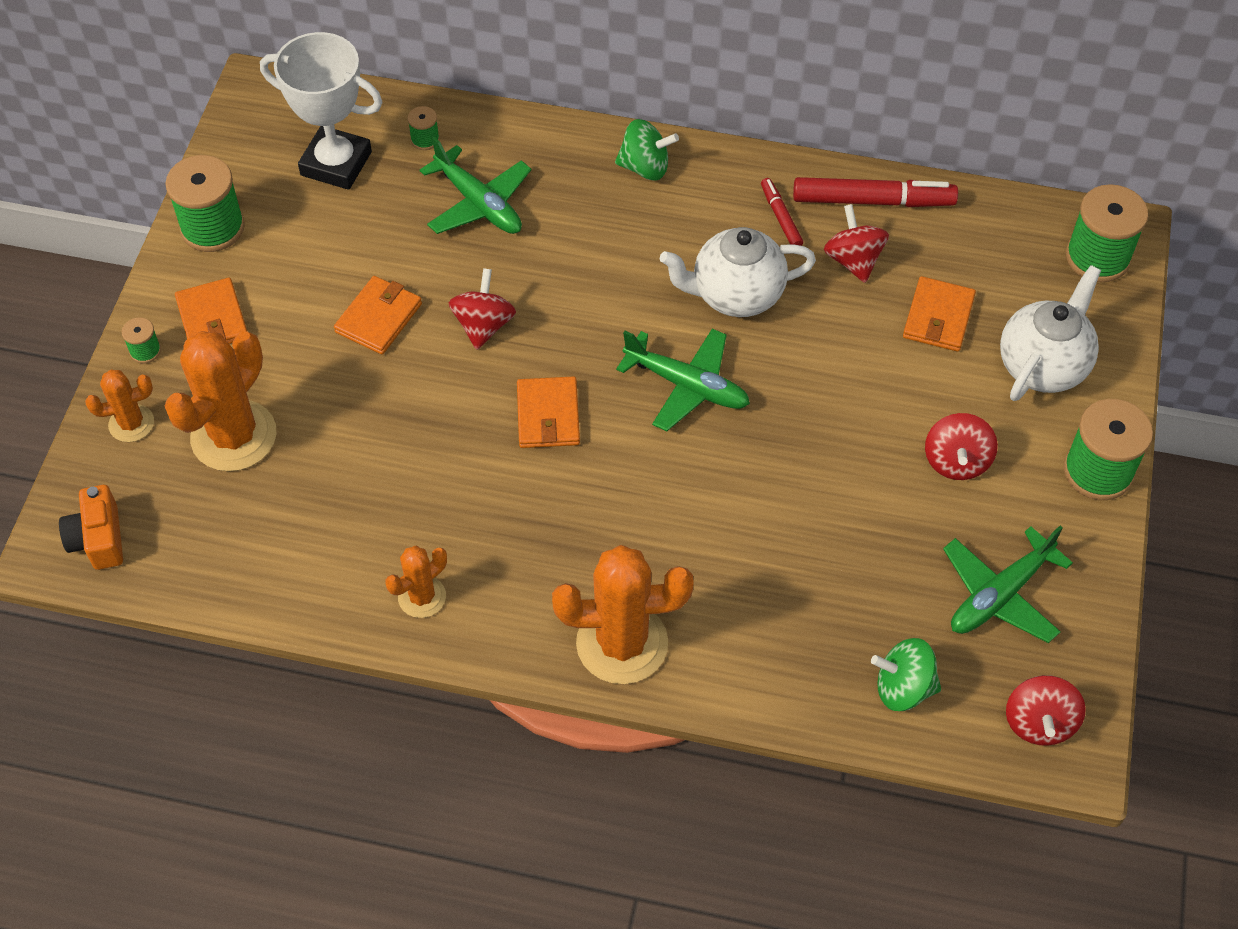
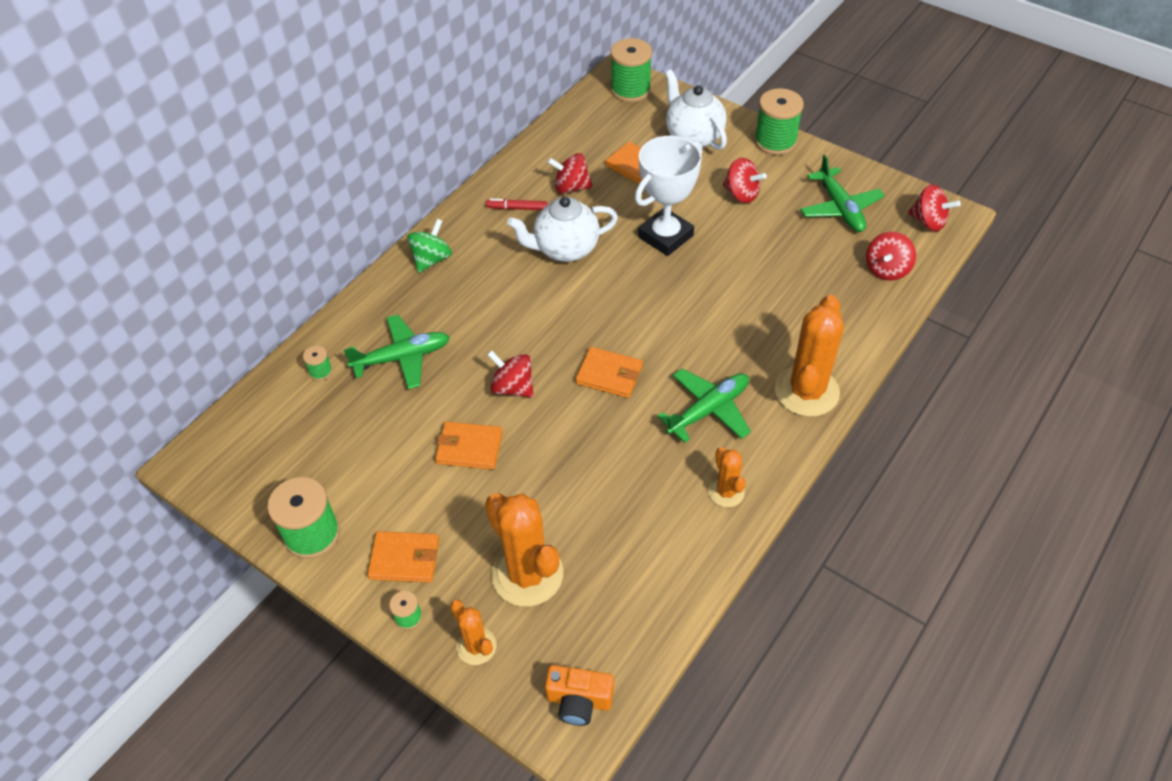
camera: 65 degrees left, 5 degrees down
orange cactus [85,370,154,442] -> orange cactus turned 45 degrees counterclockwise [450,600,496,665]
white trophy [260,32,383,190] -> white trophy moved to [635,136,702,256]
orange wallet [334,276,422,354] -> orange wallet turned 45 degrees counterclockwise [435,422,503,470]
green plane [616,329,750,431] -> green plane moved to [657,369,751,443]
white teapot [660,227,816,317] -> white teapot turned 60 degrees clockwise [507,197,618,262]
red marker [793,177,958,207] -> none
green spinning top [871,638,941,711] -> red spinning top [866,232,916,280]

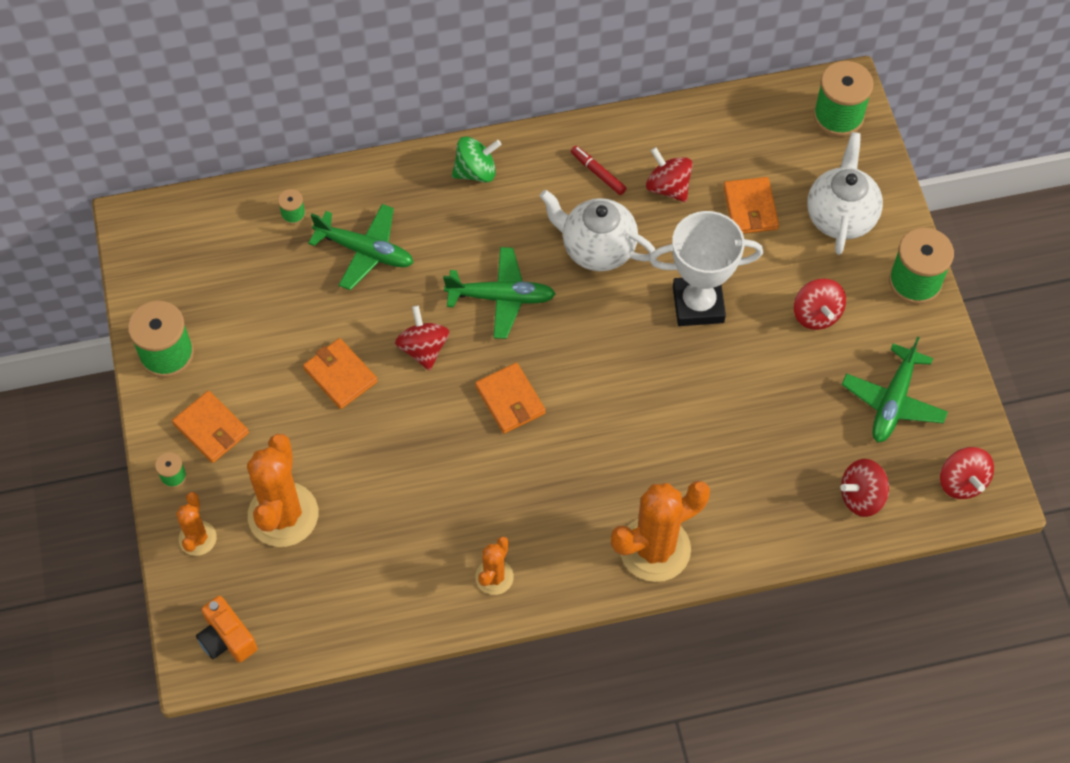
camera: 40 degrees right, 10 degrees up
green plane [657,369,751,443] -> green plane moved to [443,247,556,339]

